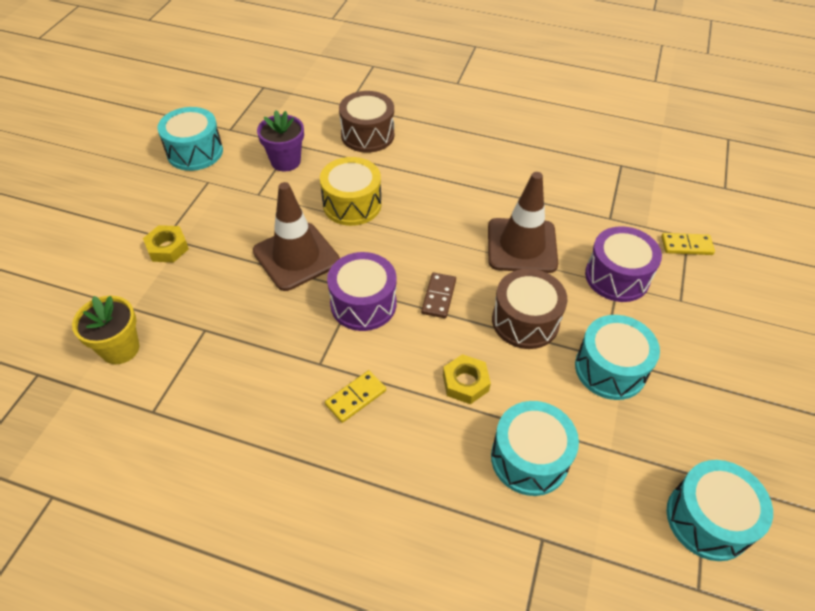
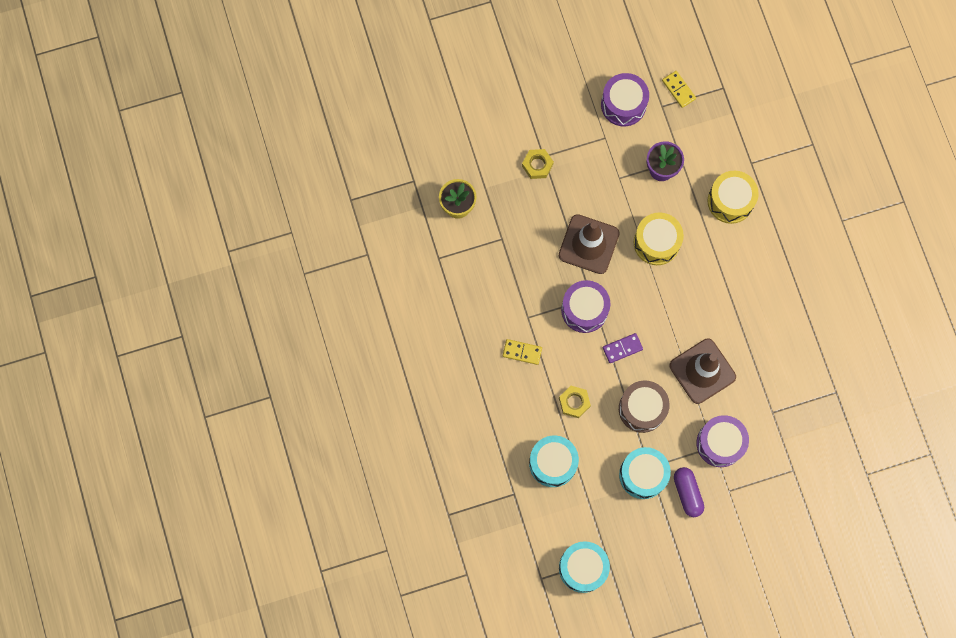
camera: 55 degrees right, 25 degrees up
turquoise drum [157,107,223,171] -> purple drum [601,73,649,126]
brown drum [339,91,394,153] -> yellow drum [708,171,759,224]
brown domino [421,273,456,318] -> purple domino [603,333,643,363]
yellow domino [661,233,715,255] -> yellow domino moved to [662,71,696,108]
none -> purple capsule [674,467,704,517]

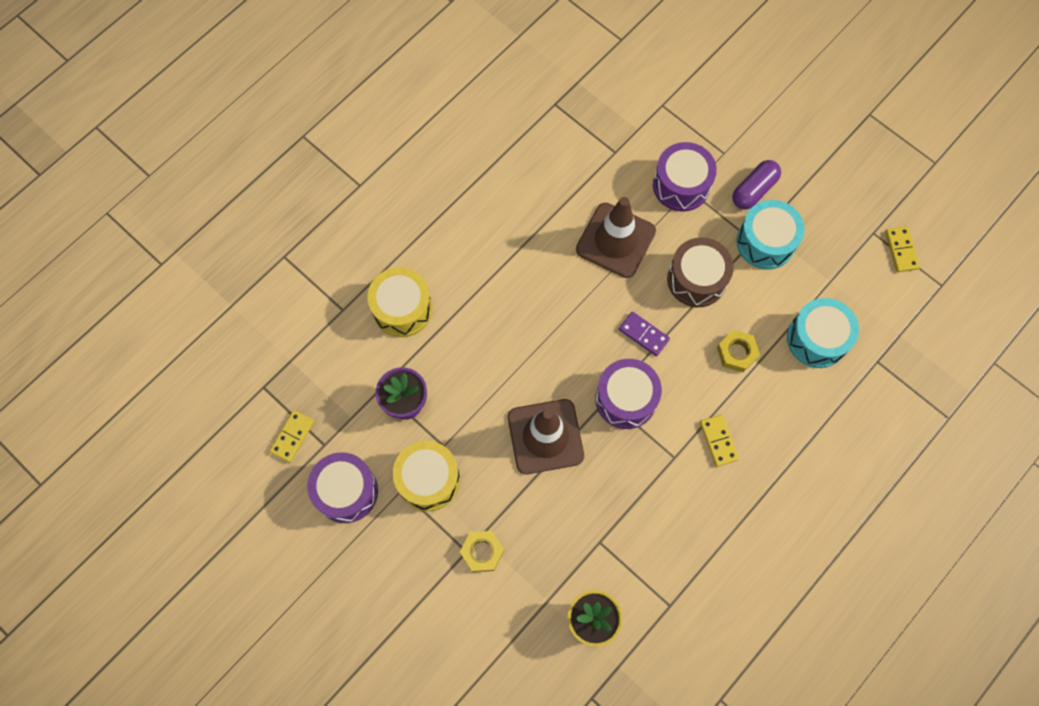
camera: 120 degrees left, 5 degrees down
turquoise drum [559,541,610,593] -> yellow domino [885,226,920,272]
yellow drum [634,212,684,265] -> yellow drum moved to [393,441,460,511]

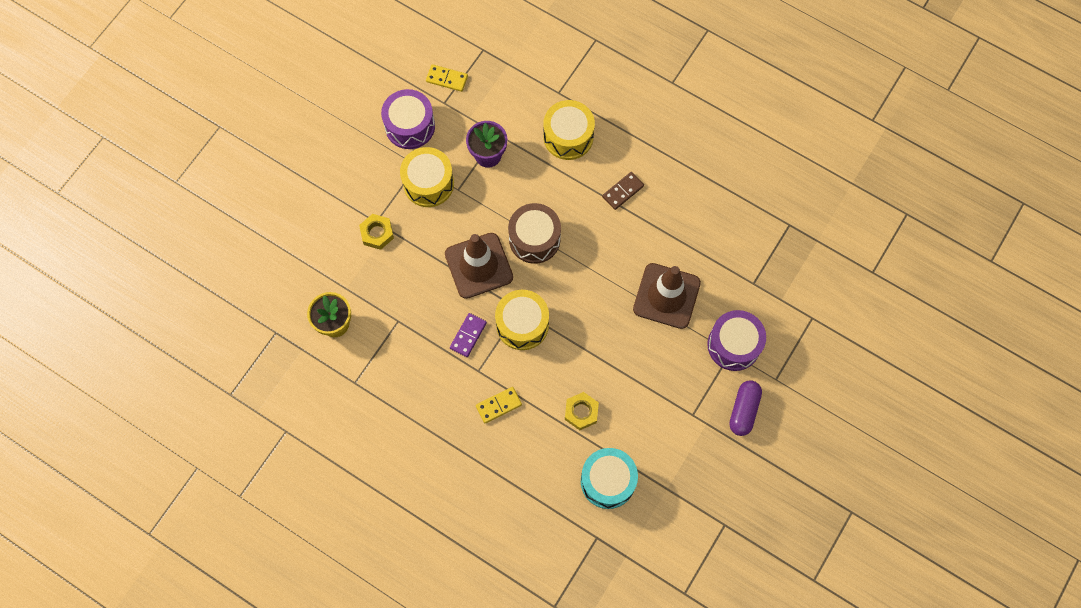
camera: 80 degrees right, 0 degrees up
purple drum [595,359,662,429] -> yellow drum [495,290,549,350]
purple domino [619,312,670,356] -> purple domino moved to [450,313,487,357]
brown drum [667,237,734,307] -> brown drum moved to [508,203,561,264]
purple capsule [732,160,781,210] -> purple capsule turned 75 degrees clockwise [729,380,762,436]
turquoise drum [736,200,805,269] -> none
yellow domino [885,226,920,272] -> none
none -> brown domino [602,172,644,210]

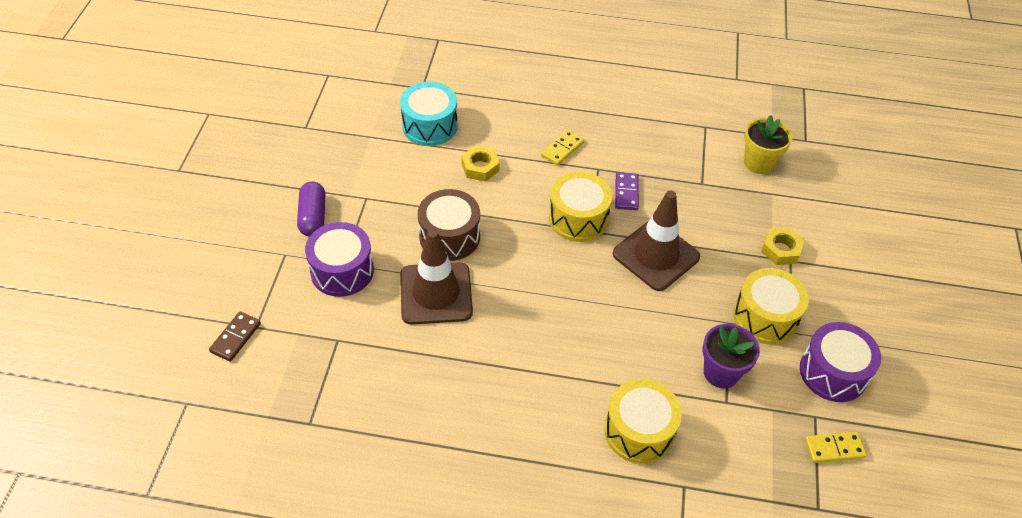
camera: 155 degrees right, 20 degrees down
brown drum [508,203,561,264] -> brown drum moved to [418,189,480,261]
brown domino [602,172,644,210] -> brown domino moved to [209,311,261,362]

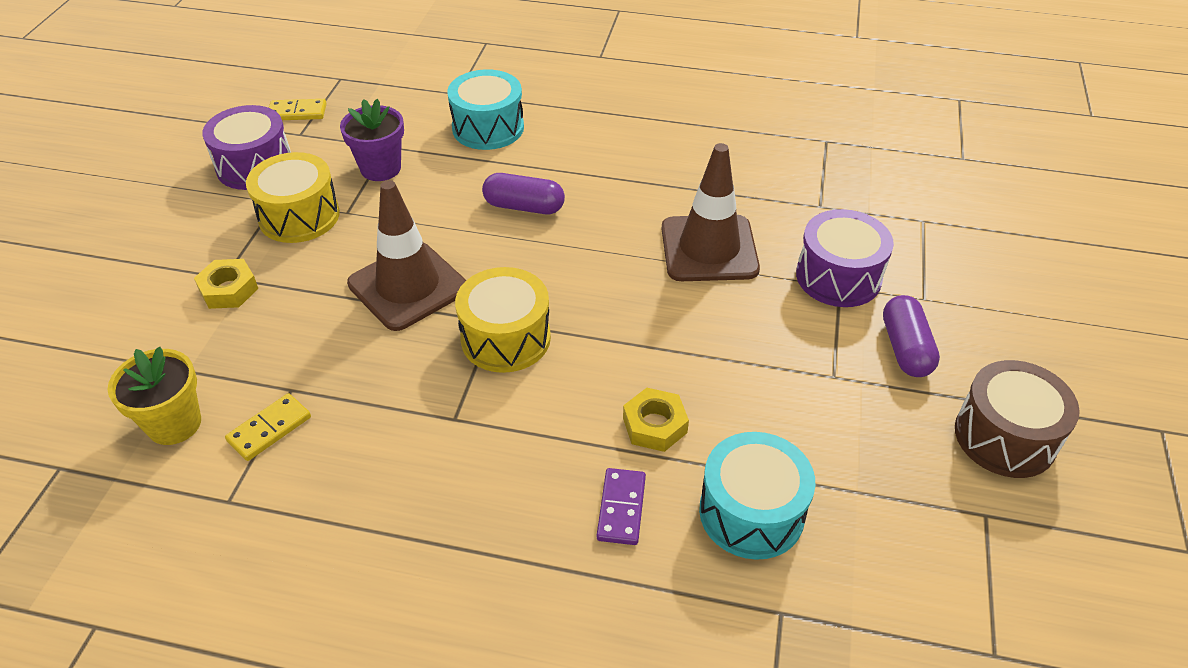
camera: 175 degrees left, 5 degrees down
brown domino [209,311,261,362] -> none
brown drum [418,189,480,261] -> brown drum moved to [955,360,1080,478]
yellow domino [541,130,584,166] -> yellow domino moved to [225,393,311,461]
yellow drum [604,379,682,464] -> turquoise drum [447,69,524,150]
purple domino [615,172,639,210] -> purple domino moved to [597,468,646,545]
none -> purple capsule [482,173,565,214]

